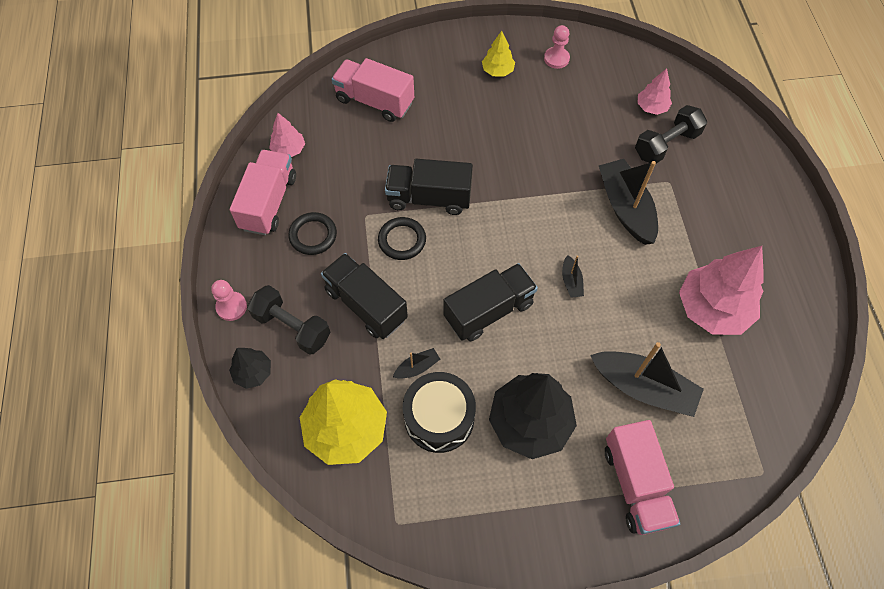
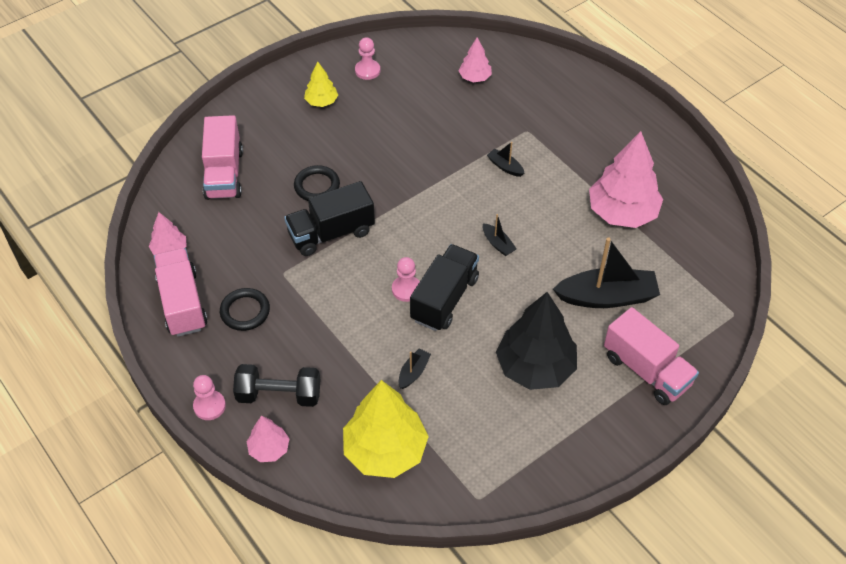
camera: 30 degrees left, 10 degrees down
black tree [229,348,271,389] -> pink tree [246,415,289,462]
black truck [321,253,408,339] -> none
pink truck [331,58,414,122] -> pink truck turned 90 degrees counterclockwise [202,115,243,200]
black ring [378,217,426,260] -> black ring moved to [294,165,340,201]
black drum [403,372,476,453] -> none
black boat [599,159,658,245] -> black boat [487,142,524,177], size x0.45
black dumbbell [635,105,707,164] -> none
none -> pink pawn [392,257,420,302]

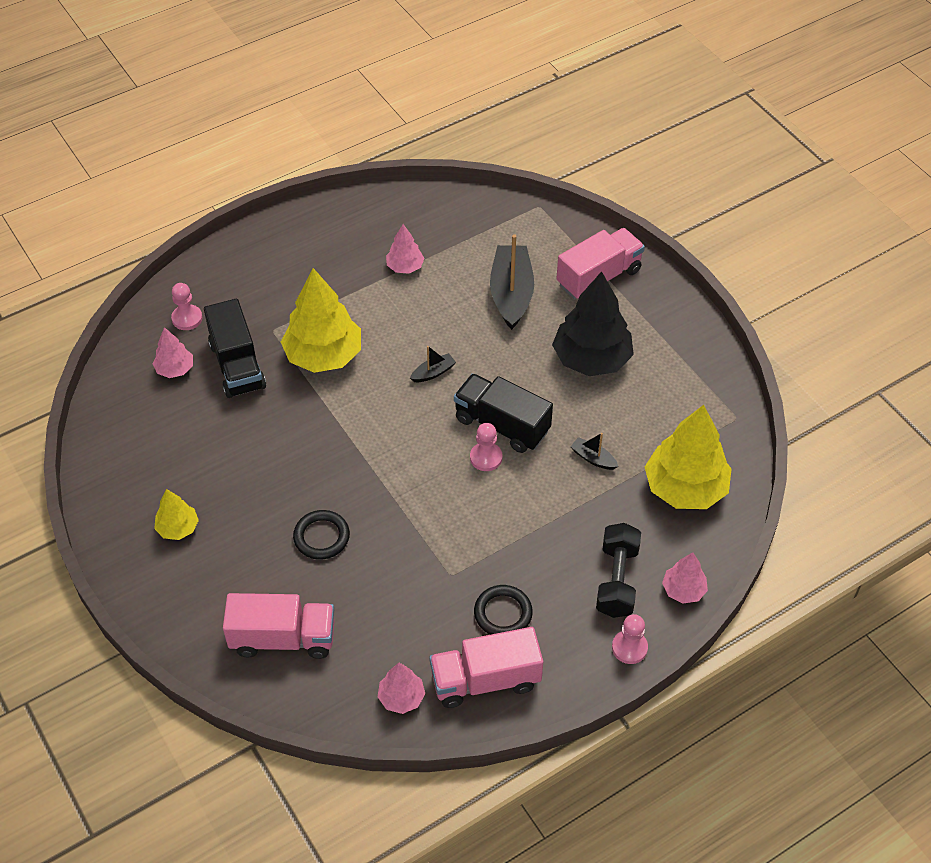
camera: 85 degrees left, 0 degrees up
black truck [284,181,375,256] -> black truck moved to [204,299,266,398]
pink pawn [355,37,380,80] -> pink pawn moved to [171,283,203,330]
black boat [487,142,524,177] -> yellow tree [281,268,361,373]
pink tree [589,131,663,228] -> pink tree [386,224,424,274], size x0.50

